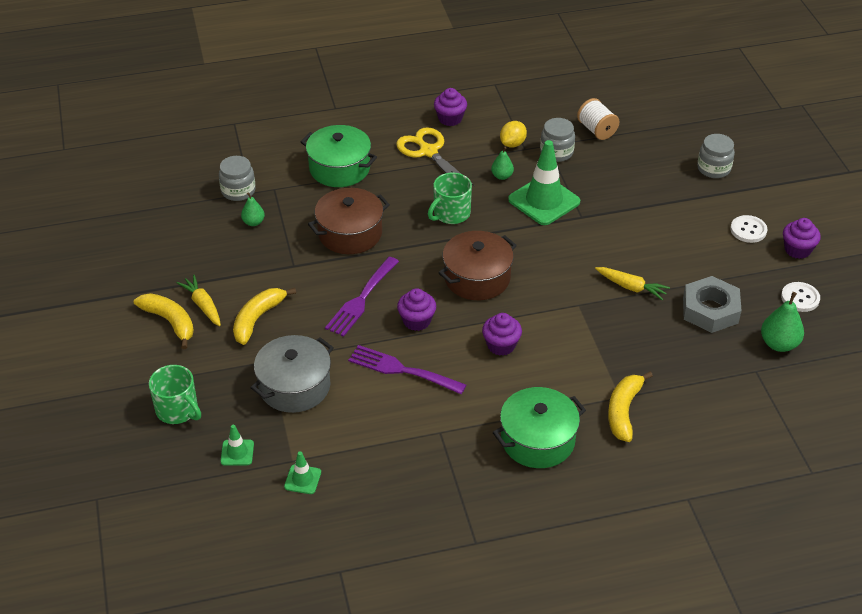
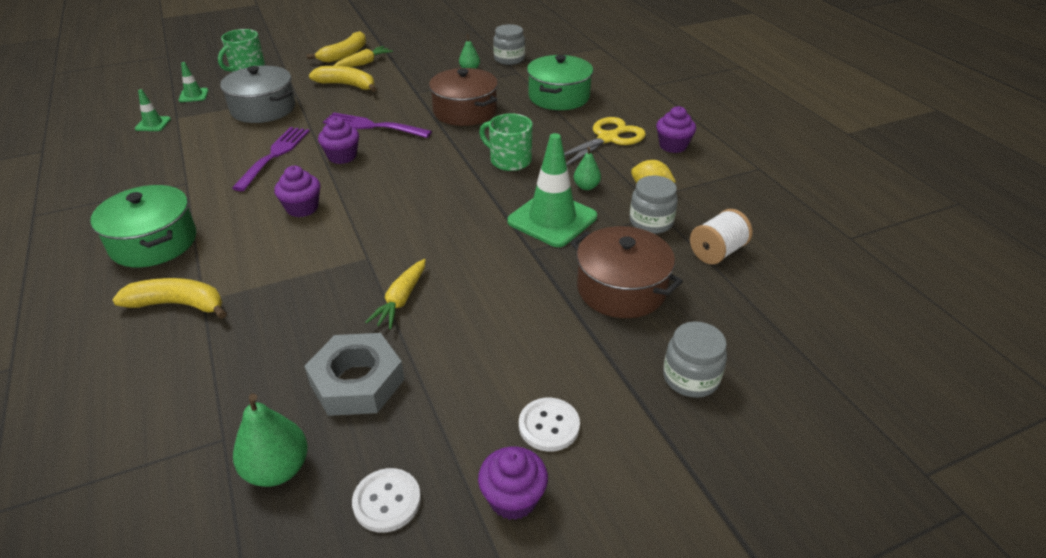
camera: 80 degrees right, 5 degrees down
brown pot [438,231,517,300] -> brown pot moved to [571,226,683,318]

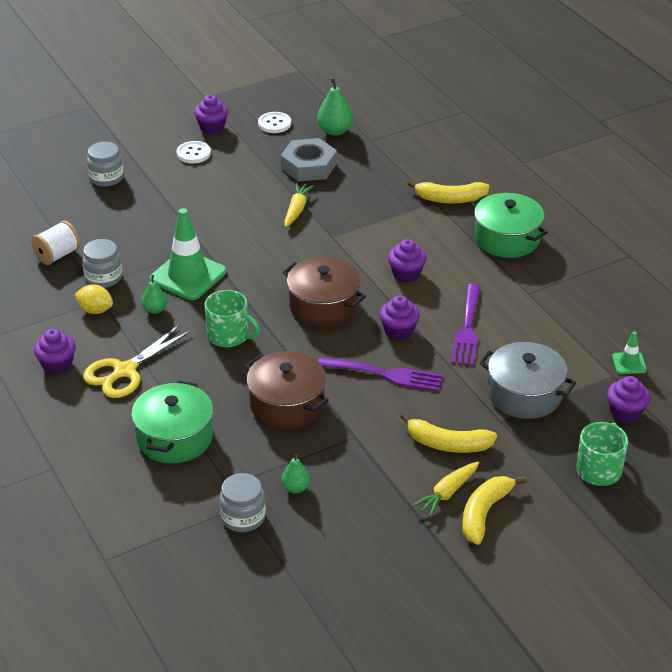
camera: 175 degrees right, 0 degrees up
green traffic cone [178,62,209,102] -> purple cupcake [607,376,650,423]
brown pot [571,226,683,318] -> brown pot moved to [282,257,366,327]

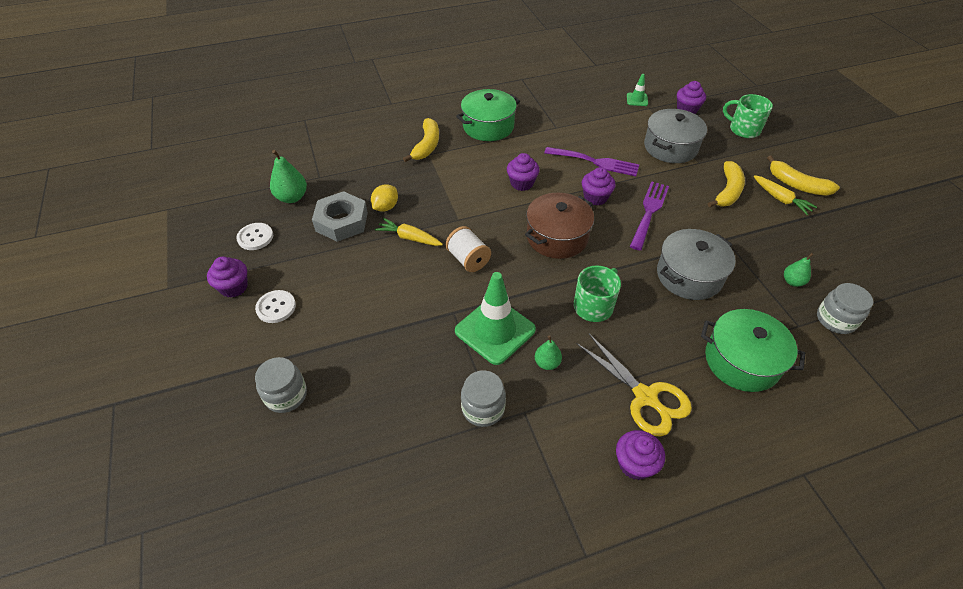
camera: 80 degrees left, 10 degrees up
white spool [31,221,80,265] -> white spool moved to [446,226,491,272]
yellow lemon [75,284,113,314] -> yellow lemon moved to [371,184,398,211]
brown pot [246,351,329,429] -> grey pot [657,229,735,300]

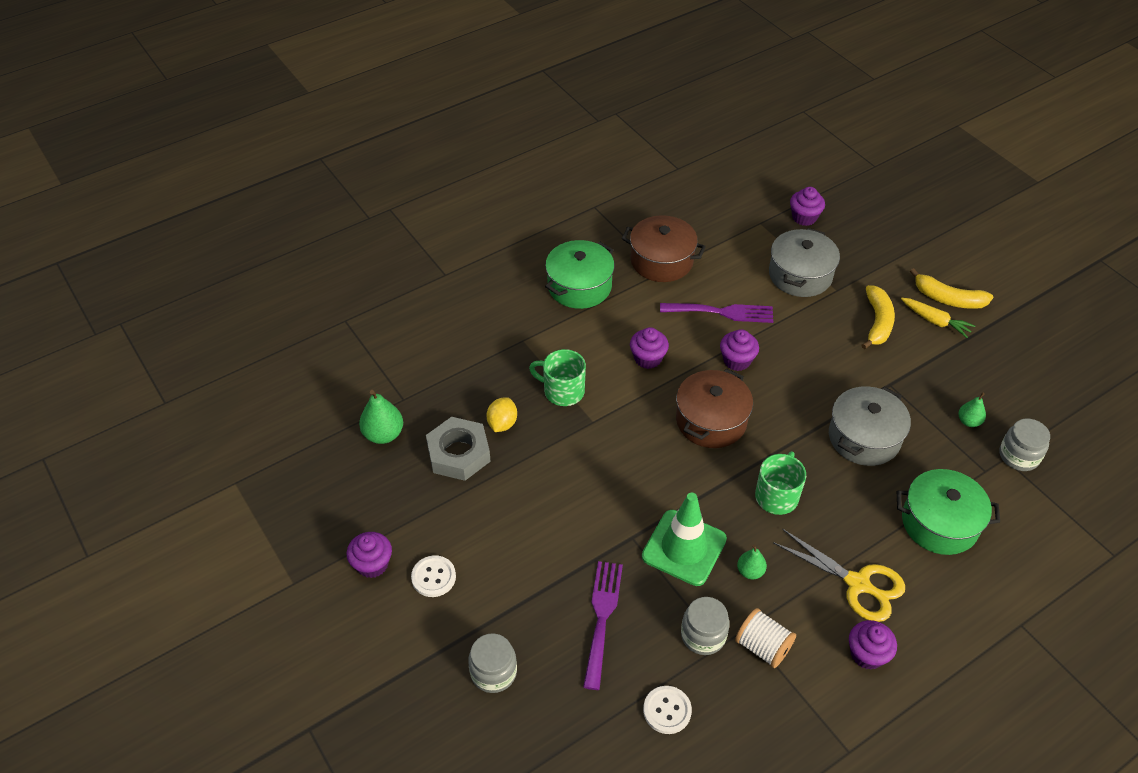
camera: 15 degrees left, 0 degrees up
white button [236,223,273,250] -> white button moved to [643,686,692,734]
yellow carrot [375,218,443,246] -> none
yellow banana [403,118,439,162] -> none
white spool [446,226,491,272] -> white spool moved to [735,608,796,668]
green traffic cone [627,74,648,106] -> none
purple fork [630,181,669,250] -> purple fork moved to [583,561,623,690]
green mug [723,94,773,138] -> green mug moved to [529,349,586,406]
none -> brown pot [622,215,706,282]

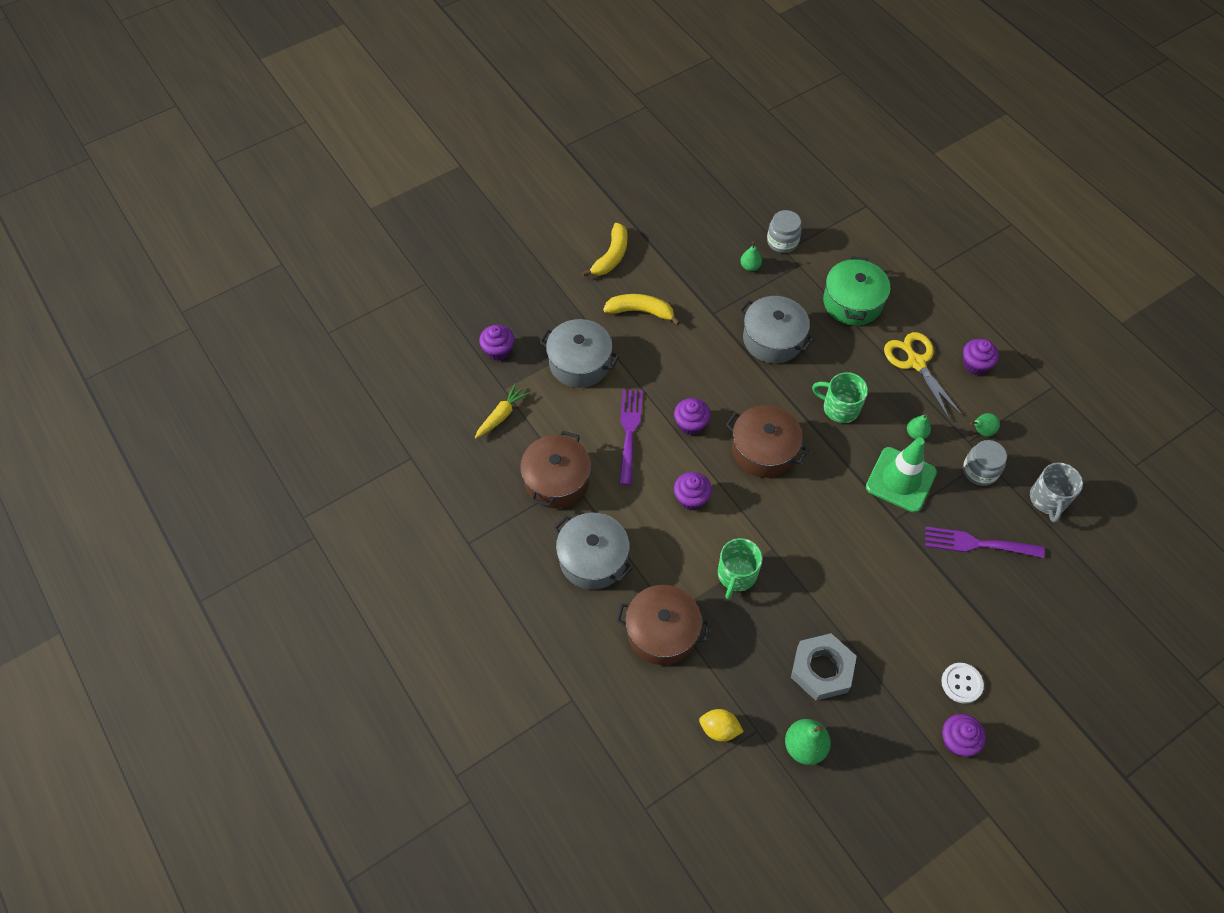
camera: 90 degrees left, 10 degrees up
grey jar [468,633,517,693] -> none
yellow lemon [487,397,517,432] -> yellow lemon moved to [699,709,744,742]
green pot [545,240,615,309] -> grey pot [554,513,633,590]
white button [643,686,692,734] -> grey mug [1030,463,1083,523]
white spool [735,608,796,668] -> green pear [970,413,1000,437]
yellow scissors [773,529,905,622] -> yellow scissors turned 60 degrees counterclockwise [884,332,962,420]
yellow carrot [901,298,975,338] -> yellow carrot moved to [475,384,529,438]
none -> brown pot [616,585,711,665]

